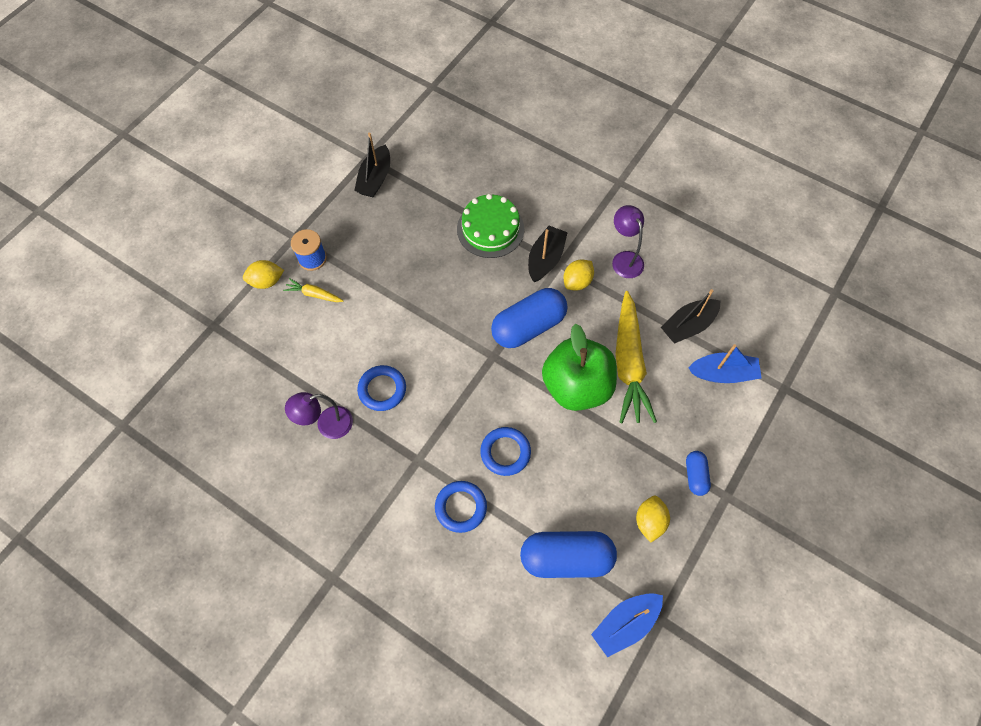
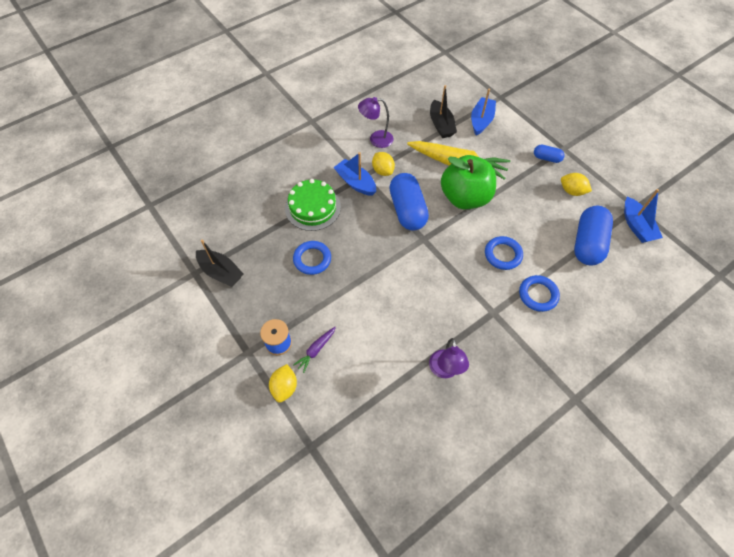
camera: 70 degrees left, 5 degrees down
yellow carrot [283,278,344,302] -> purple carrot [293,327,336,373]
blue ring [357,365,406,411] -> blue ring moved to [293,241,331,275]
black boat [528,226,568,282] -> blue boat [333,152,376,196]

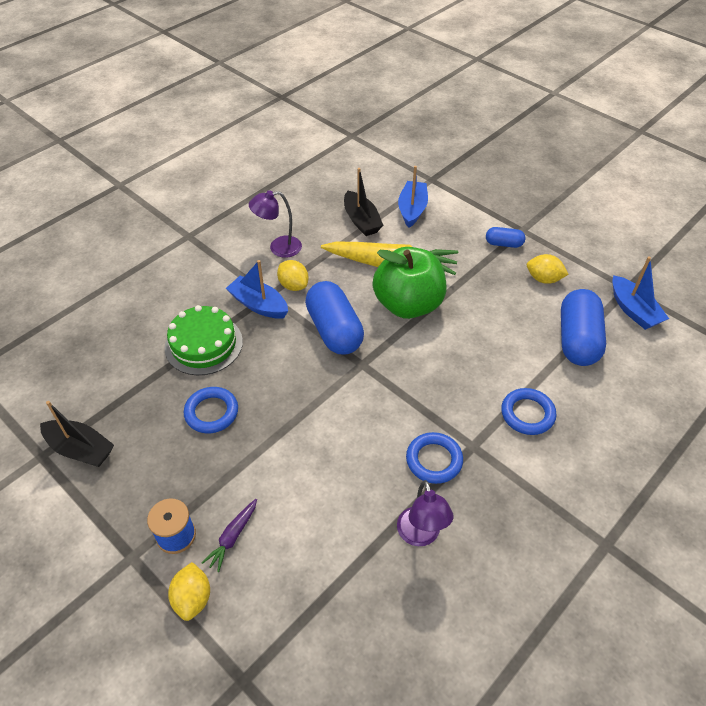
camera: 10 degrees left, 10 degrees down
blue ring [485,236,523,270] -> blue ring moved to [406,432,463,484]

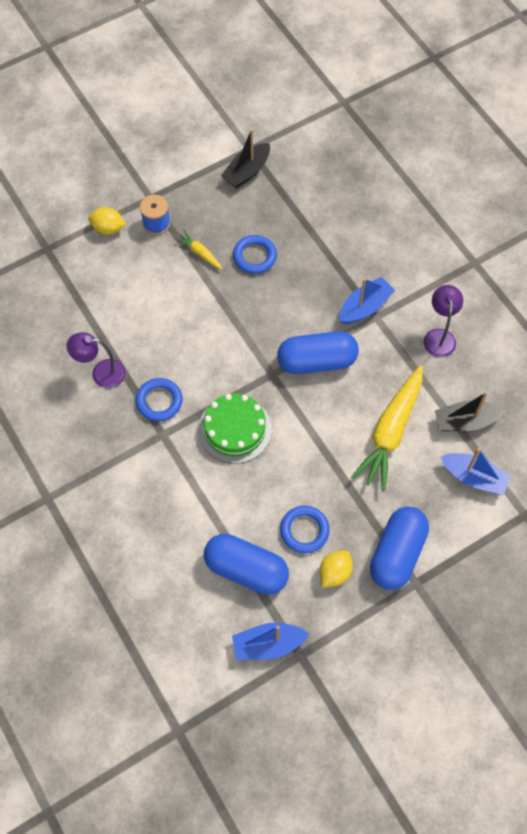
camera: 105 degrees right, 15 degrees up
green cake [165,305,243,375] -> green cake moved to [198,393,272,464]
purple carrot [202,499,257,572] -> none
yellow lemon [277,260,309,291] -> none
green apple [373,247,446,319] -> none
blue capsule [486,227,525,248] -> blue capsule [370,506,429,590], size x2.00
blue ring [501,388,556,435] -> blue ring moved to [280,505,330,553]
none -> yellow carrot [175,230,223,269]

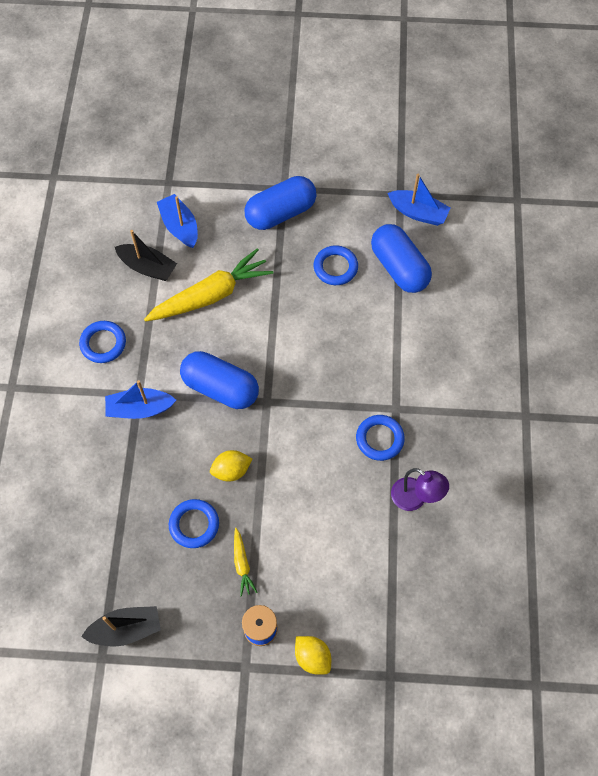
camera: 145 degrees left, 0 degrees up
green cake [198,393,272,464] -> none
yellow lemon [319,550,353,588] -> yellow lemon moved to [210,450,252,482]
purple lamp [424,285,463,357] -> blue ring [79,321,126,363]

